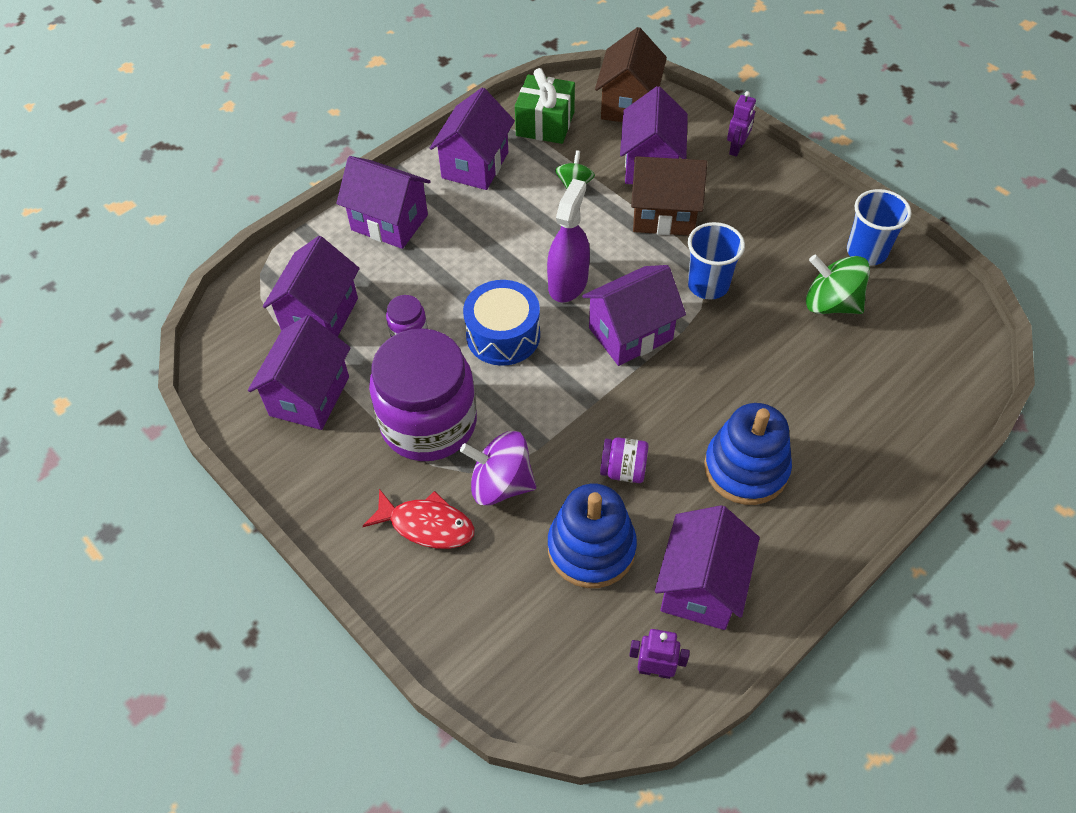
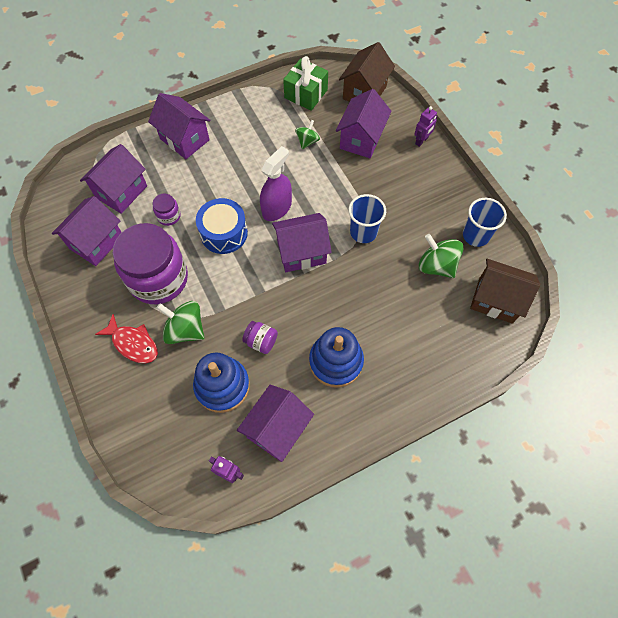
camera: 15 degrees right, 10 degrees up
purple house [430,88,515,190] -> none
purple spinning top [460,431,536,506] -> green spinning top [157,301,205,344]
brown house [631,156,707,235] -> brown house moved to [470,259,540,324]

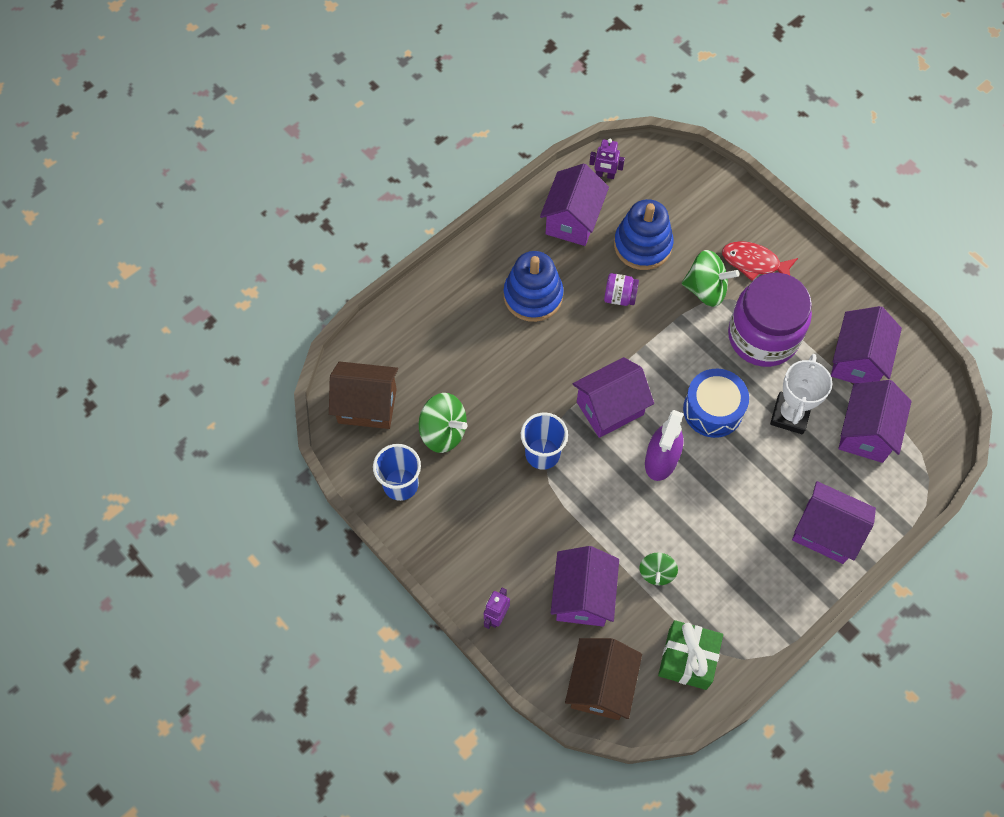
camera: 165 degrees right, 0 degrees up
purple jar [153,194,181,226] -> white trophy [770,354,832,434]

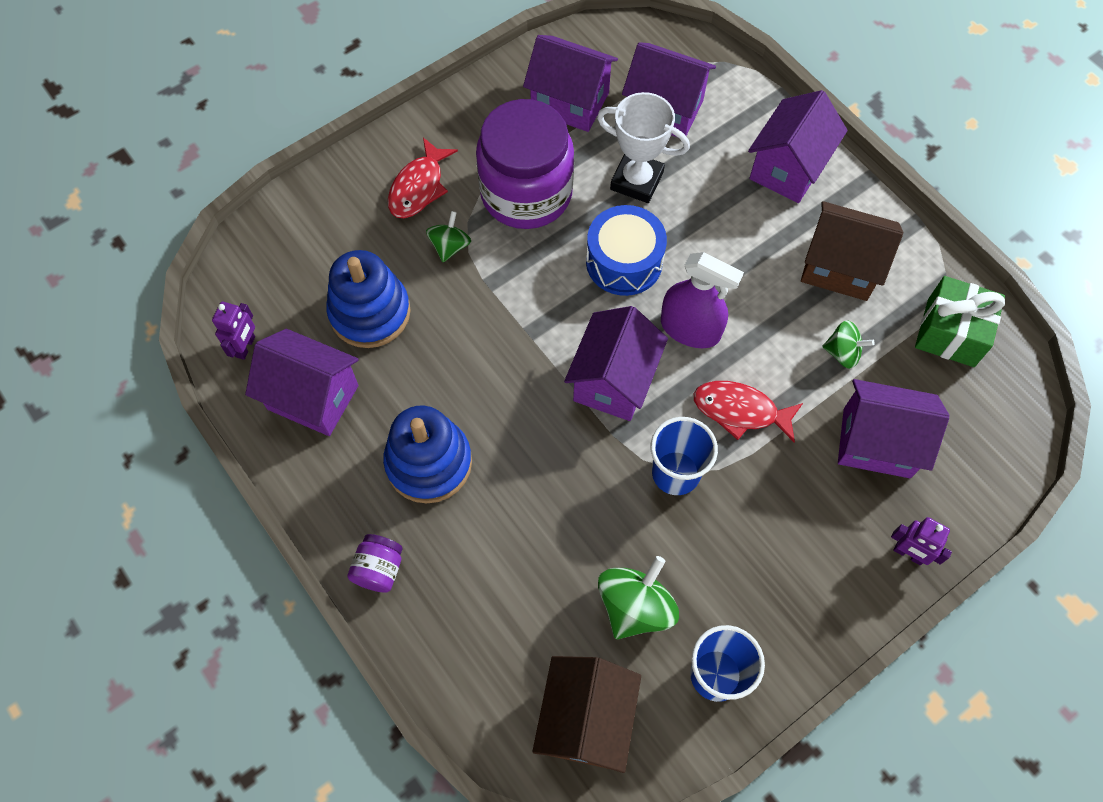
camera: 85 degrees left, 0 degrees up
brown house [565,638,642,720] -> brown house moved to [801,201,904,301]
purple house [572,357,654,438] -> purple house turned 45 degrees clockwise [564,306,668,421]
purple jar [604,273,639,306] -> purple jar moved to [347,534,403,593]
green spinning top [682,250,739,307] -> green spinning top [426,211,471,262], size x0.61
none -> red fish [694,381,803,442]

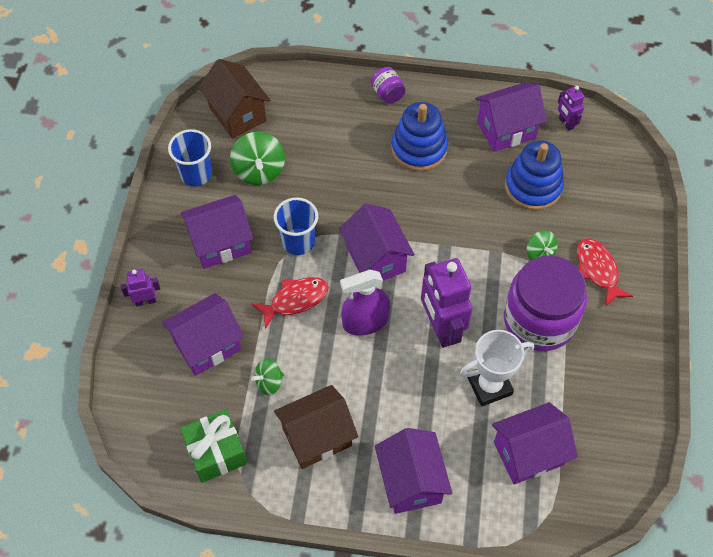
camera: 135 degrees right, 5 degrees down
purple house [523,35,618,132] -> purple house moved to [181,195,253,269]
blue drum [586,205,667,296] -> purple robot [421,258,473,348]

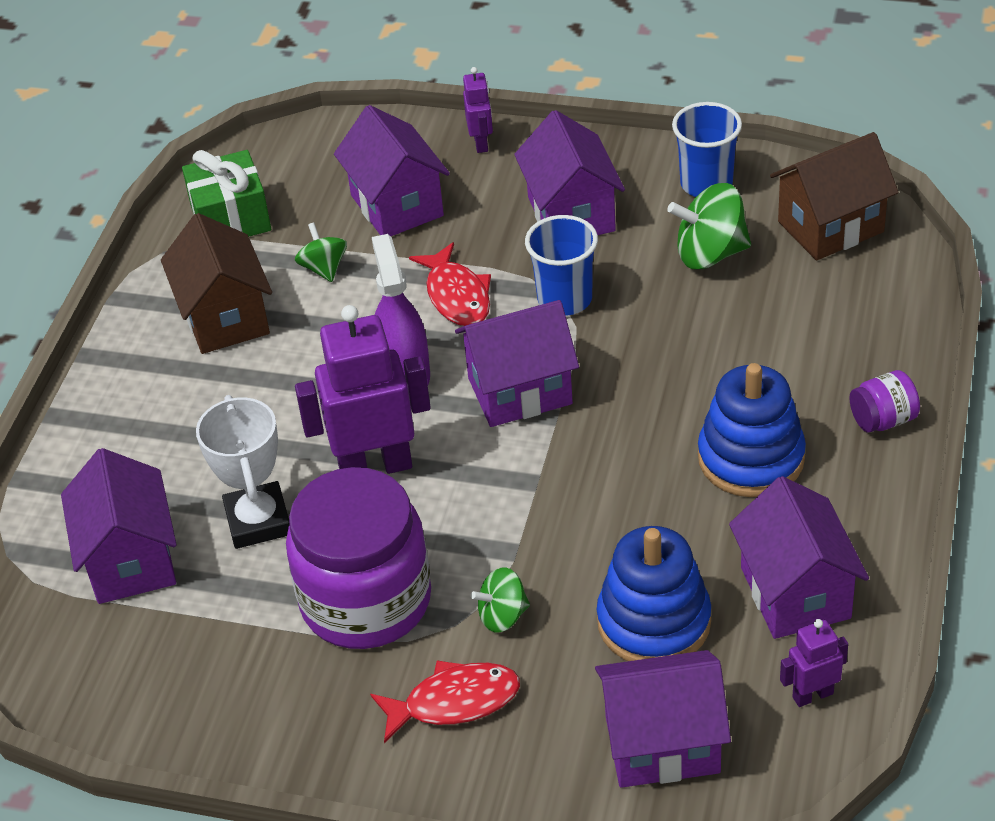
camera: 100 degrees right, 15 degrees down
purple house [375,428,452,514] -> purple house moved to [595,650,731,788]

